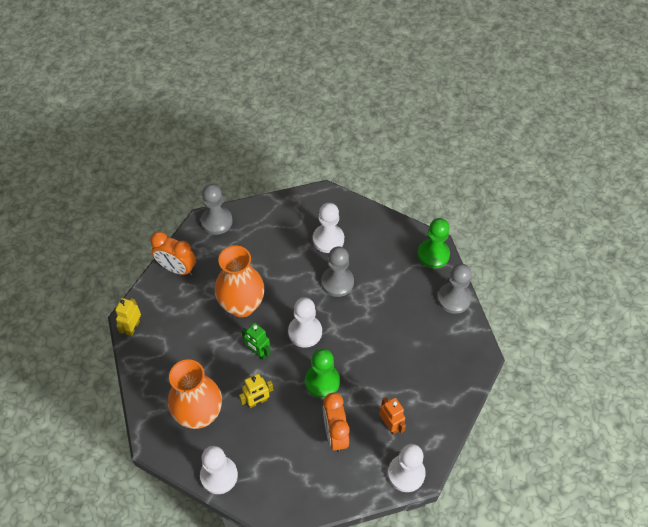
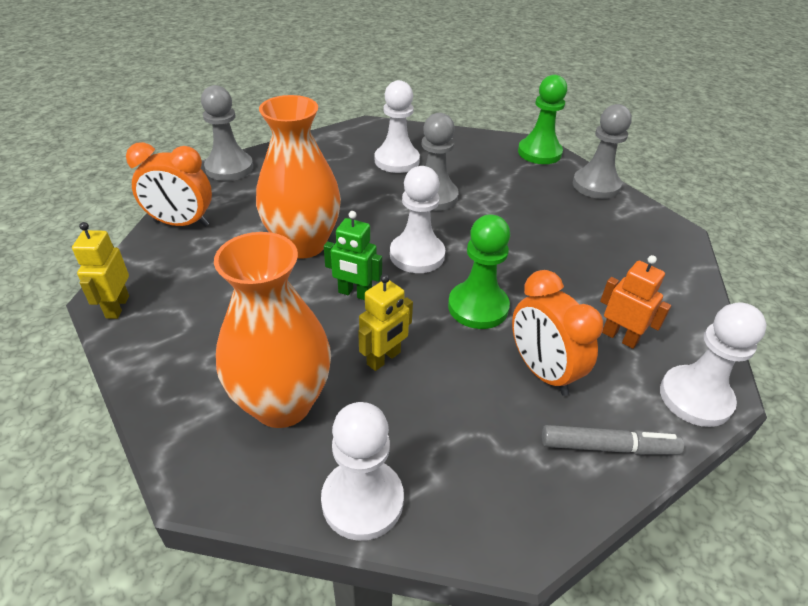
camera: 20 degrees left, 15 degrees down
none -> grey marker [542,425,684,455]

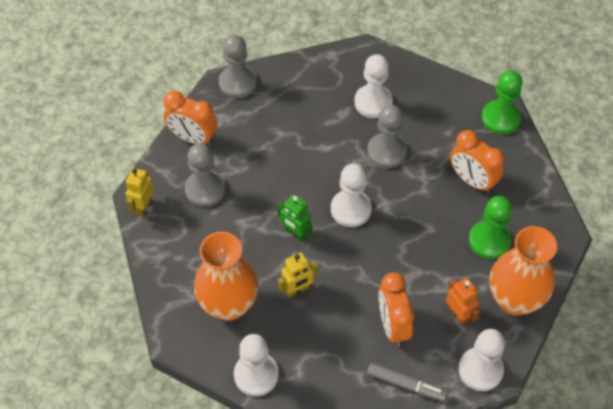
camera: 20 degrees right, 15 degrees up
orange vase [256,95,341,259] -> orange vase moved to [490,226,557,316]
green pawn [448,215,510,329] -> green pawn moved to [469,196,512,259]
grey pawn [573,104,632,199] -> grey pawn moved to [185,144,225,207]
none -> orange clock [450,130,504,193]

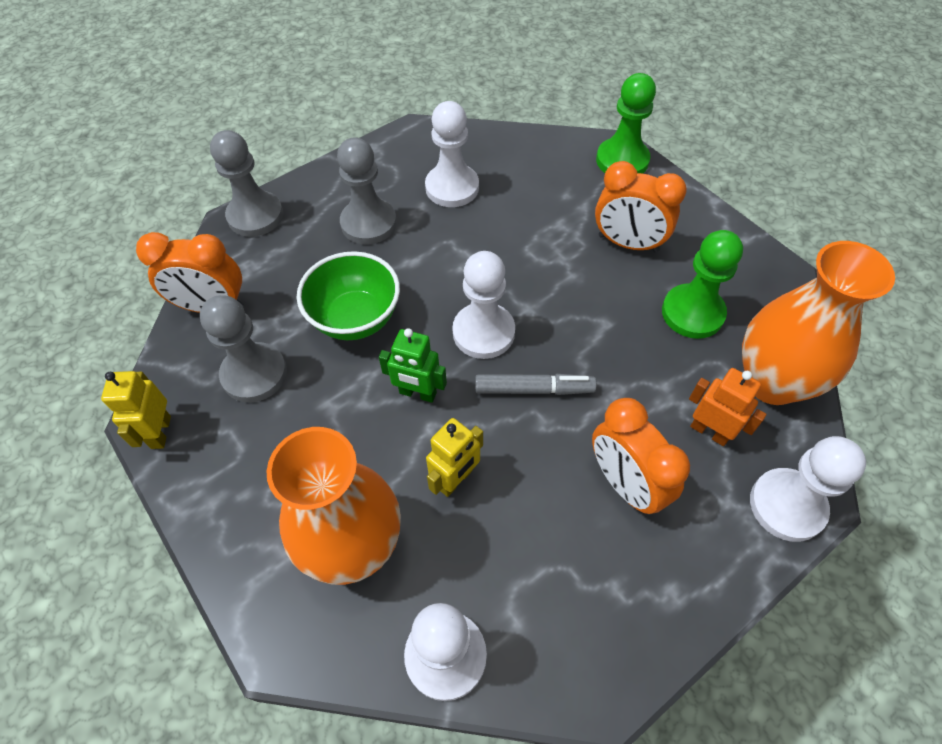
camera: 20 degrees left, 0 degrees up
grey pawn [367,105,407,168] -> grey pawn moved to [337,137,397,245]
grey marker [367,363,447,401] -> grey marker moved to [475,374,597,395]
none -> green bowl [297,251,400,340]

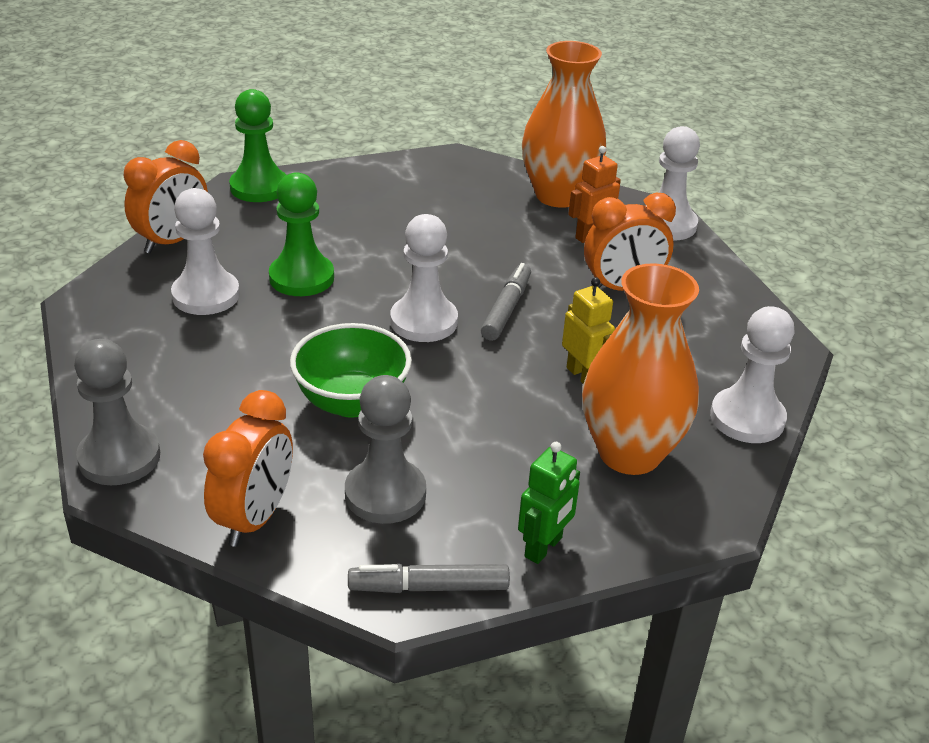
camera: 75 degrees left, 20 degrees down
yellow robot [101,371,171,449] -> grey marker [348,564,510,593]
grey pawn [337,137,397,245] -> none
green robot [379,328,447,403] -> green robot moved to [518,442,580,564]
orange clock [595,161,687,253] -> orange clock moved to [124,140,208,254]
green pawn [662,230,743,339] -> green pawn moved to [269,172,334,296]

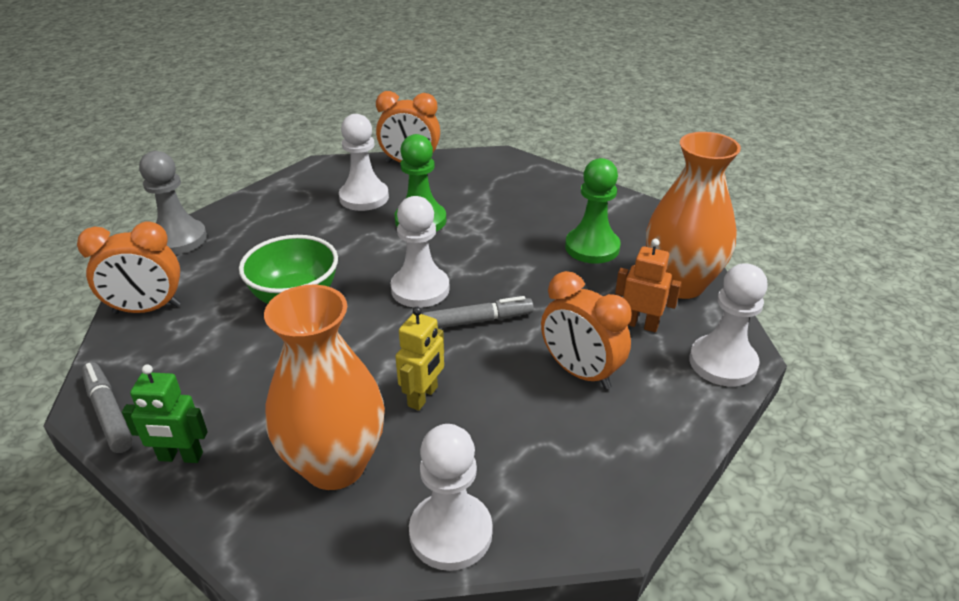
camera: 60 degrees right, 0 degrees up
green pawn [229,89,286,202] -> green pawn moved to [565,158,621,264]
grey pawn [345,375,426,524] -> none

